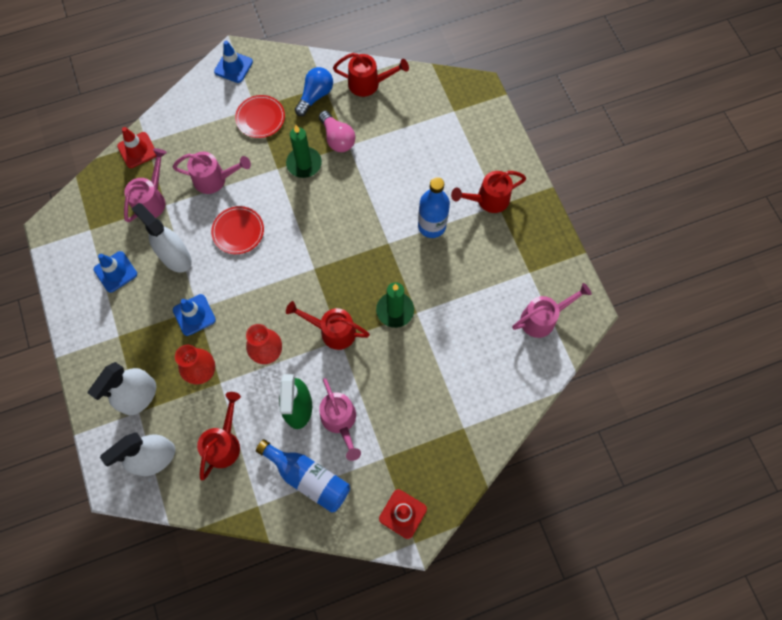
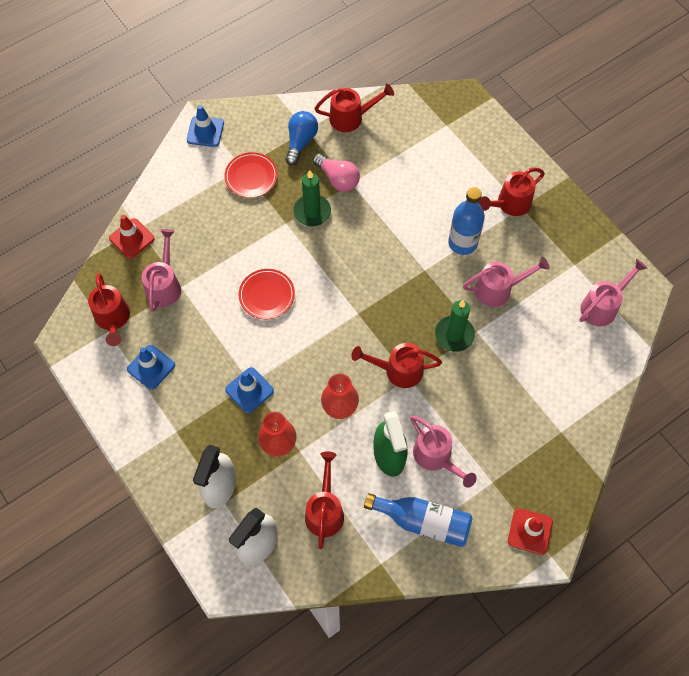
camera: 15 degrees left, 5 degrees down
white spray bottle [132,203,192,272] -> none
pink watering can [172,152,251,194] -> pink watering can moved to [463,256,550,307]
none -> red watering can [88,273,130,346]

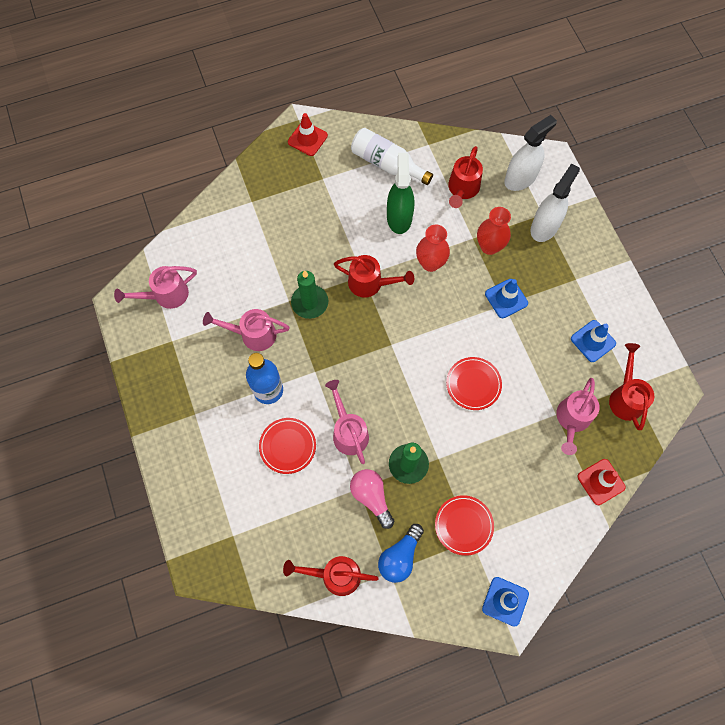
camera: 165 degrees left, 5 degrees up
blue bottle [364,493,473,547] -> white bottle [351,128,433,185]
pink watering can [410,416,477,488] -> pink watering can moved to [325,380,369,464]
red watering can [479,167,545,216] -> none
none -> red plate [259,418,316,474]

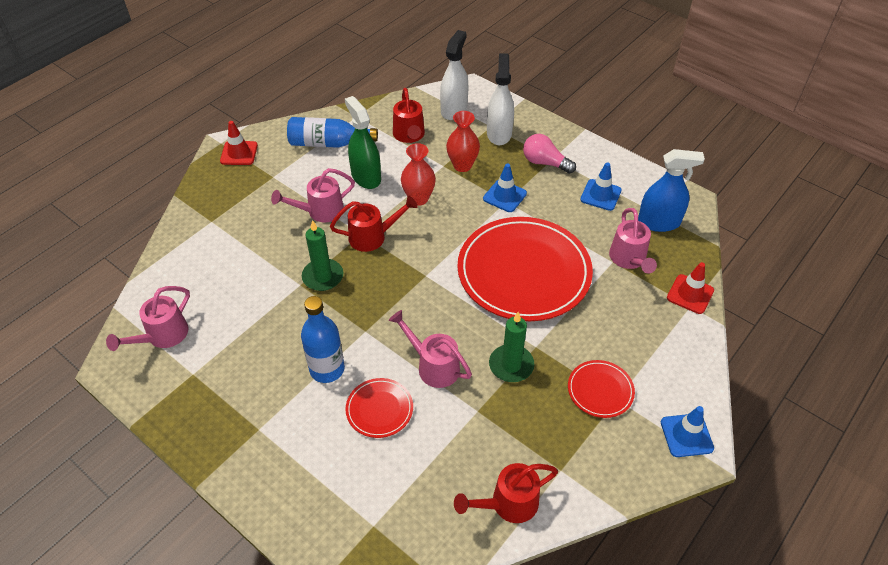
camera: 30 degrees left, 20 degrees down
pink watering can [203,309,290,351] -> pink watering can moved to [271,168,355,223]
pink light bulb [350,469,394,529] -> pink light bulb moved to [523,134,576,174]
white bottle [351,128,433,185] -> blue bottle [287,117,378,148]
blue light bulb [378,524,424,583] -> none
red plate [446,357,502,410] -> red plate [457,217,593,321], size x2.26
red watering can [609,343,654,430] -> blue spray bottle [638,149,705,232]

